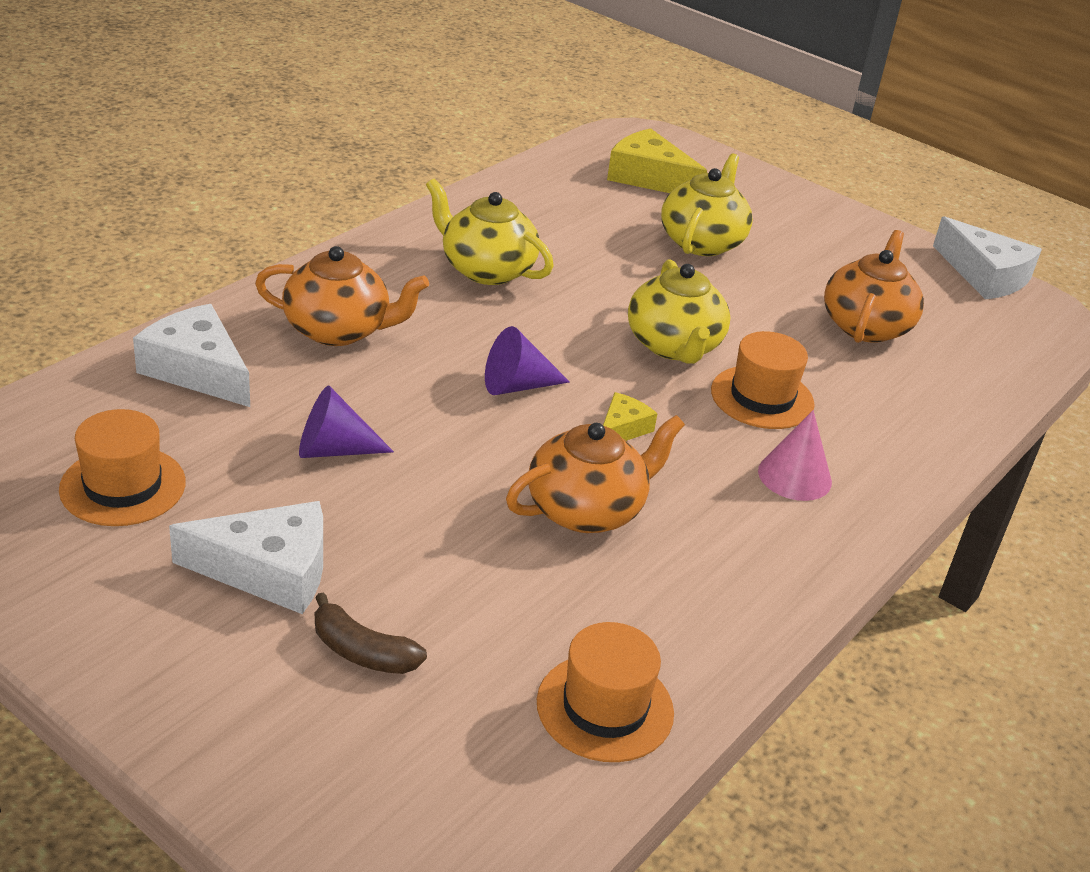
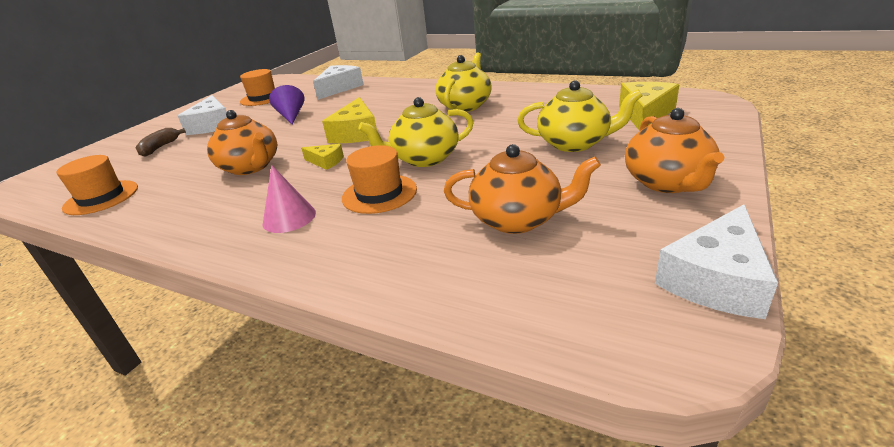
camera: 85 degrees right, 5 degrees down
orange teapot [255,246,429,346] -> orange teapot moved to [625,108,724,193]
purple cone [485,326,570,395] -> yellow cheese [322,97,377,143]

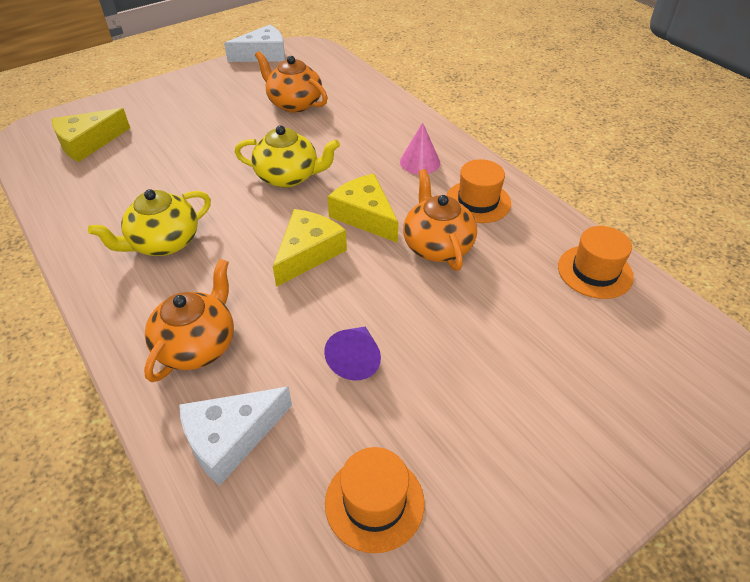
camera: 155 degrees left, 15 degrees up
brown banana [135,128,186,157] -> none
white cheese [178,95,227,135] -> none
yellow cheese [301,144,344,170] -> yellow cheese [327,174,398,243], size x1.84
orange hat [342,145,417,214] -> orange hat moved to [446,159,511,223]
yellow teapot [517,80,642,152] -> none
orange teapot [625,108,724,193] -> orange teapot moved to [144,259,234,382]

